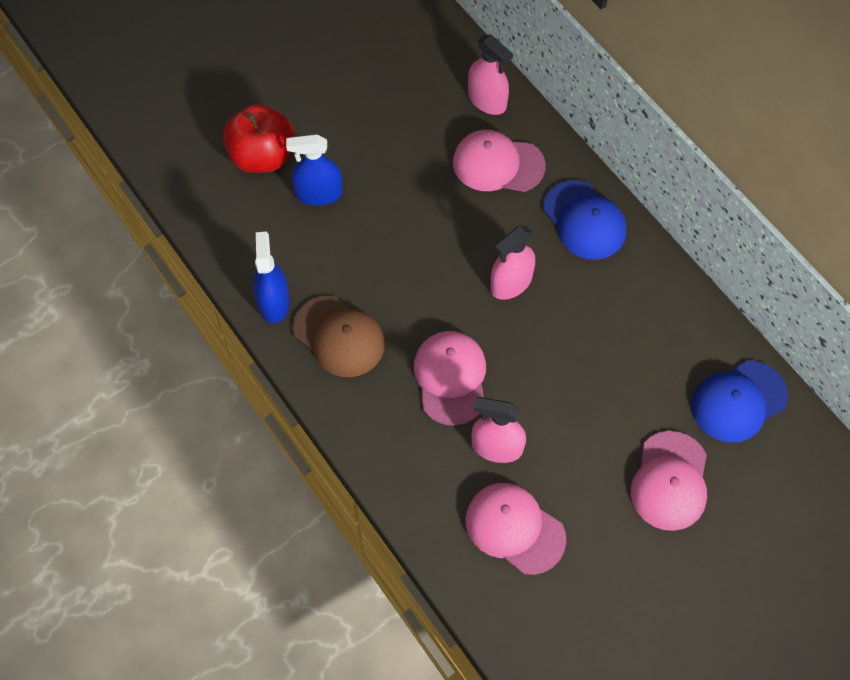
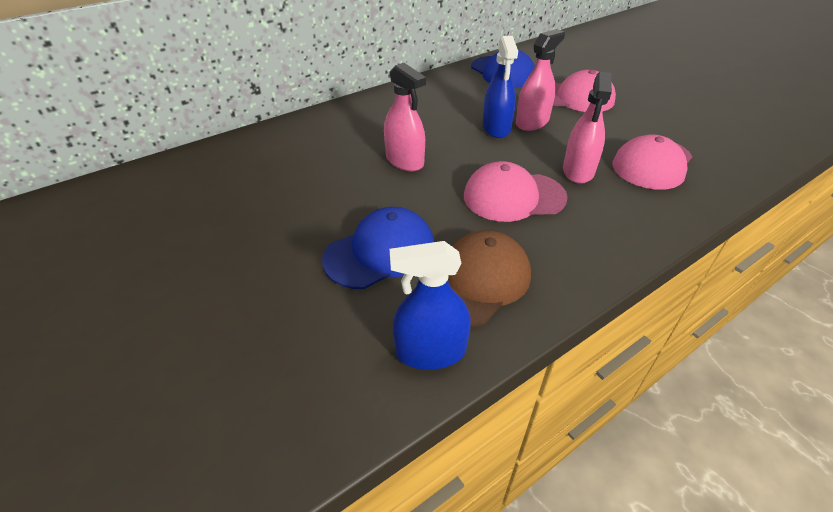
camera: 90 degrees left, 20 degrees down
red apple [223,104,294,173] -> none
blue spray bottle [286,134,342,206] -> blue spray bottle moved to [482,36,518,138]
pink cap [453,130,546,192] -> none
pink spray bottle [468,34,513,115] -> pink spray bottle moved to [516,29,565,131]
blue cap [543,180,627,260] -> blue cap moved to [322,207,434,289]

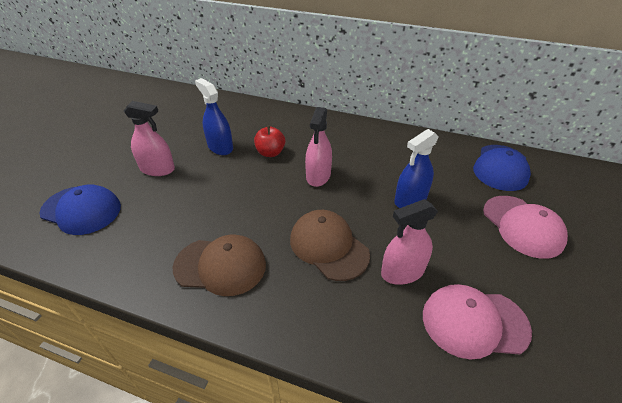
camera: 55 degrees right, 0 degrees up
blue cap [322,207,434,289] -> blue cap moved to [39,184,121,235]
blue spray bottle [390,241,471,370] -> blue spray bottle moved to [195,78,233,155]
pink cap [464,161,568,222] -> brown cap [290,210,370,281]
pink spray bottle [516,29,565,131] -> pink spray bottle moved to [124,101,175,176]
none -> red apple [254,126,285,157]

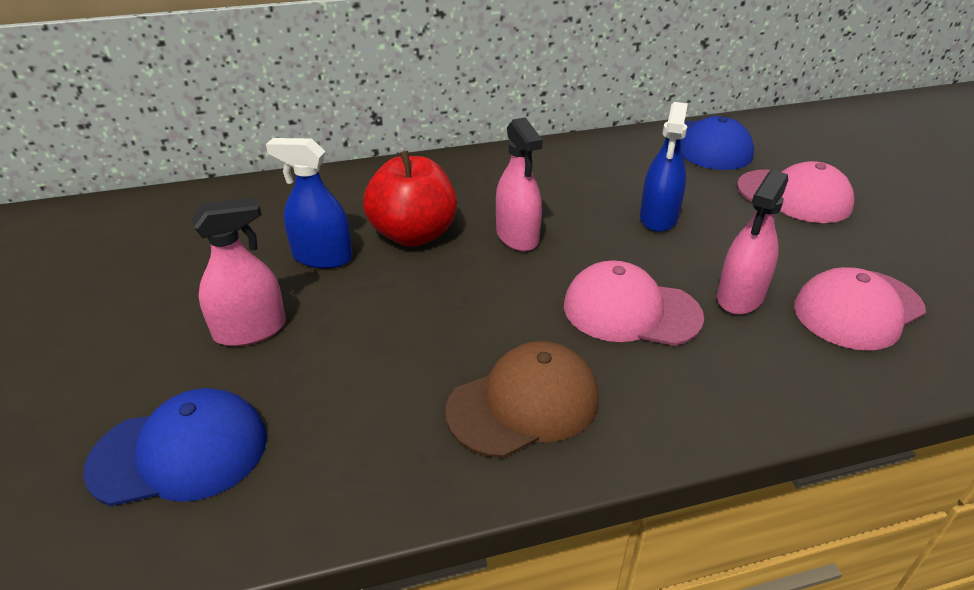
camera: 35 degrees left, 5 degrees down
red apple [254,126,285,157] -> red apple [363,151,457,247], size x1.67
brown cap [290,210,370,281] -> pink cap [564,261,704,346]

